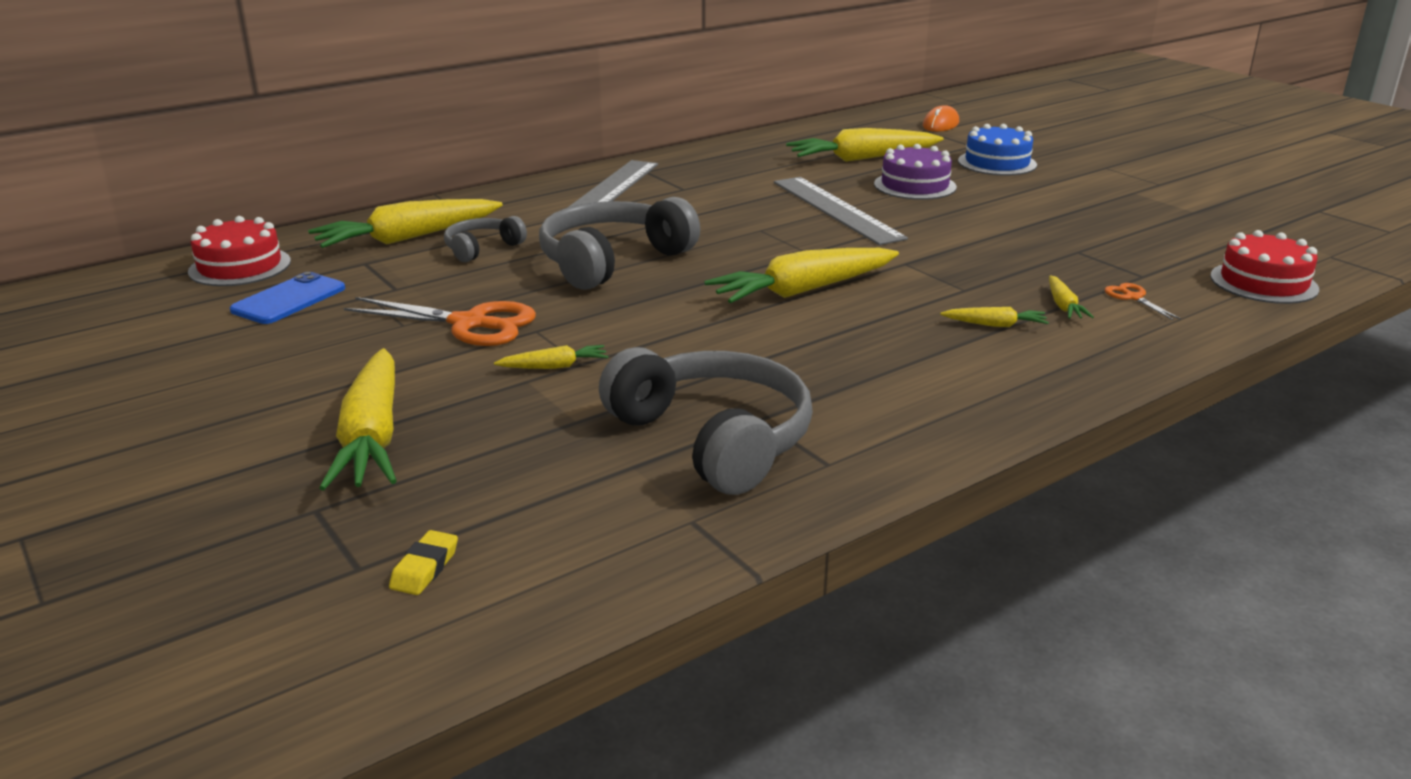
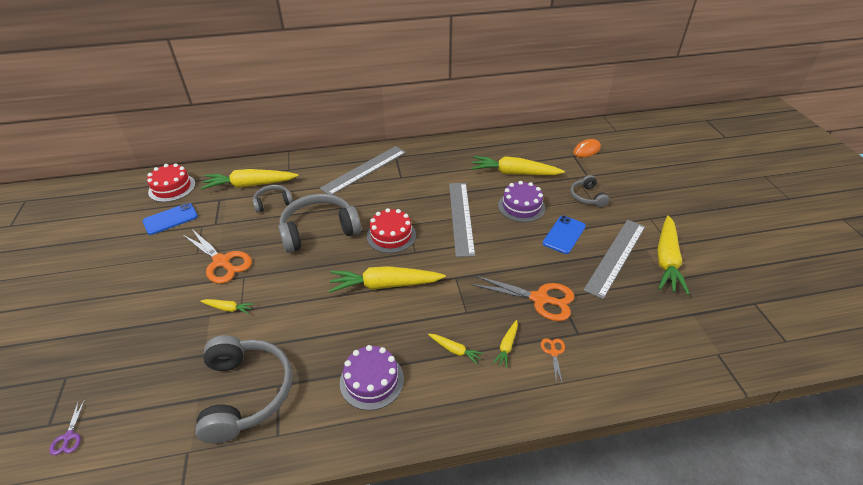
camera: 25 degrees right, 15 degrees up
yellow carrot [319,348,397,490] -> yellow carrot moved to [657,216,690,295]
yellow eraser [389,530,458,595] -> purple scissors [49,400,85,455]
blue cake [958,124,1037,176] -> grey headphones [570,175,609,207]
red cake [1210,230,1319,304] -> red cake moved to [367,208,416,253]
none -> purple cake [340,345,404,410]
none -> orange scissors [471,275,574,321]
none -> blue phone [543,216,586,254]
none -> grey ruler [583,220,645,299]

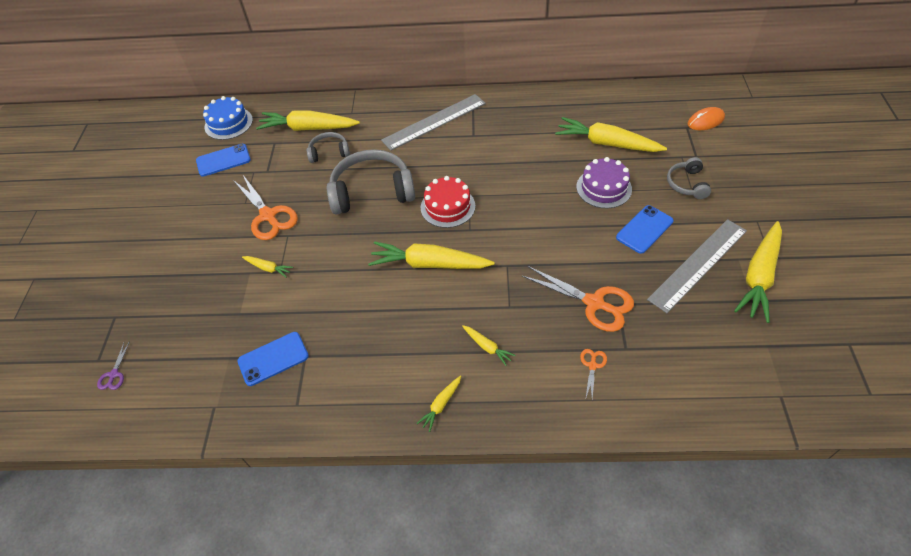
camera: 15 degrees right, 10 degrees up
red cake [147,163,196,202] -> blue cake [203,96,253,140]
grey headphones [195,335,293,443] -> blue phone [237,332,309,386]
purple cake [340,345,404,410] -> none
grey ruler [449,183,475,257] -> none
yellow carrot [493,320,518,368] -> yellow carrot moved to [416,375,461,432]

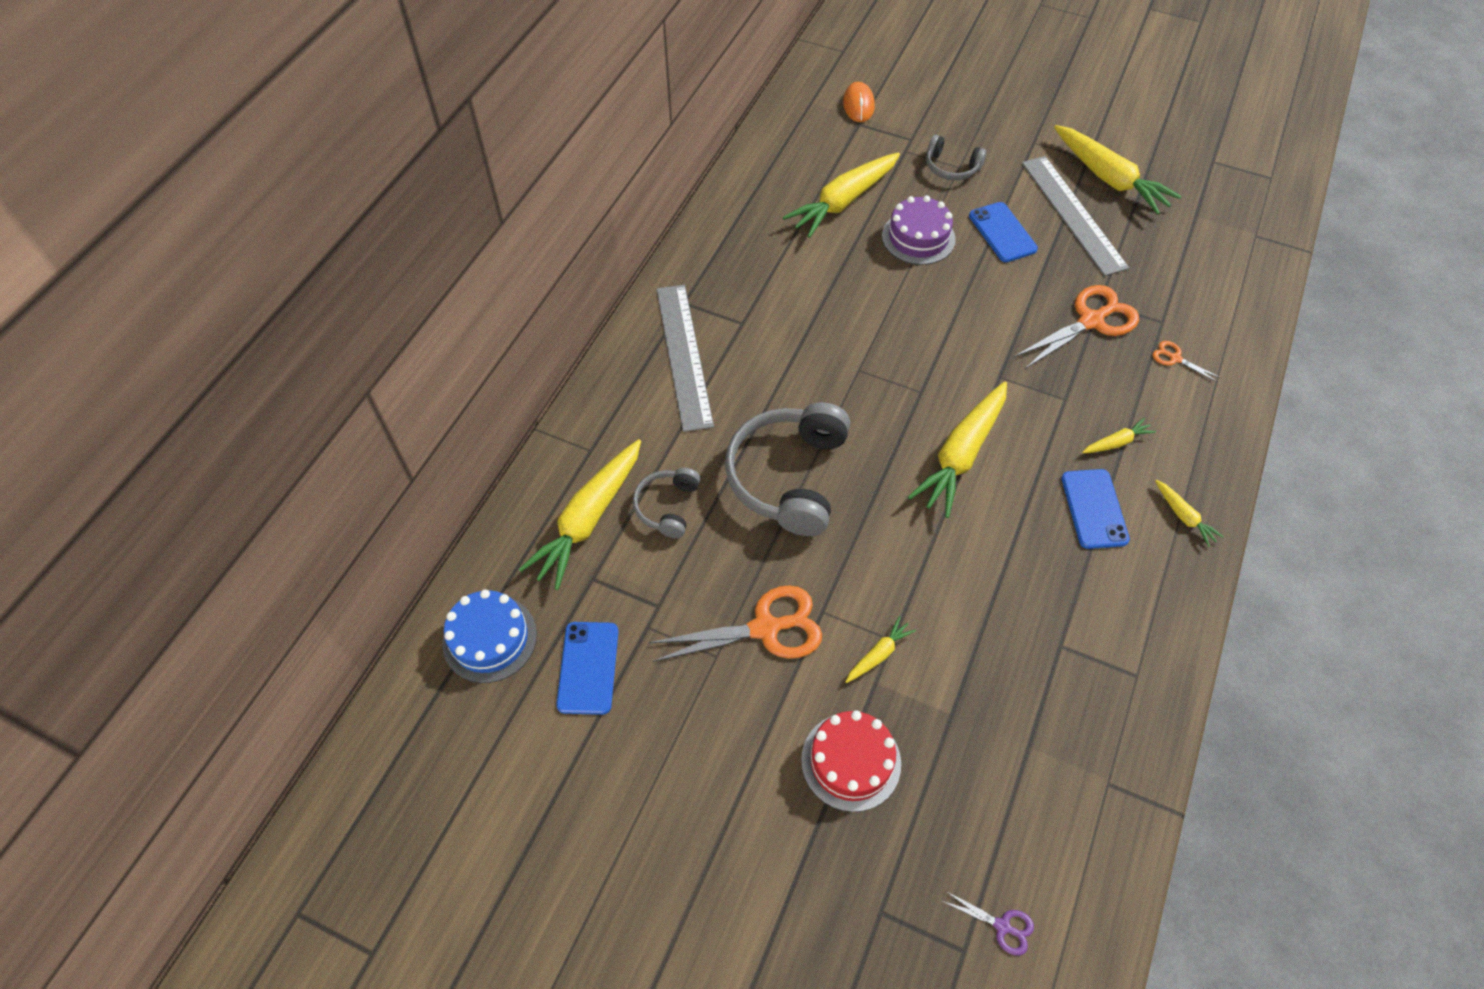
camera: 70 degrees left, 5 degrees up
blue phone [237,332,309,386] -> blue phone moved to [1061,469,1130,549]
red cake [421,176,475,228] -> red cake moved to [801,710,901,812]

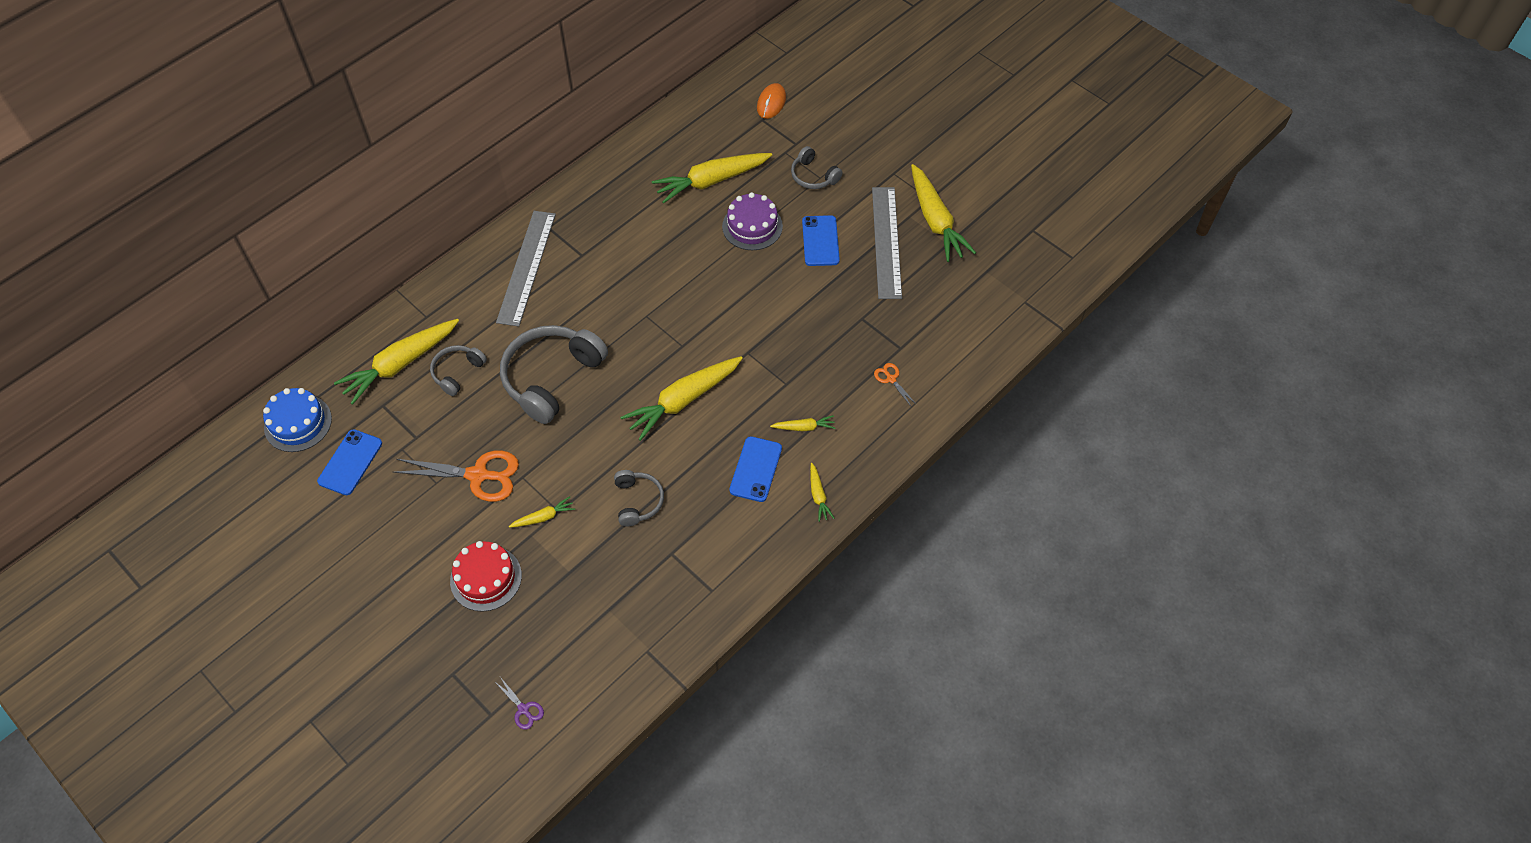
camera: 20 degrees right, 0 degrees up
orange scissors [1014,285,1139,369] -> none
none -> grey headphones [614,470,664,526]

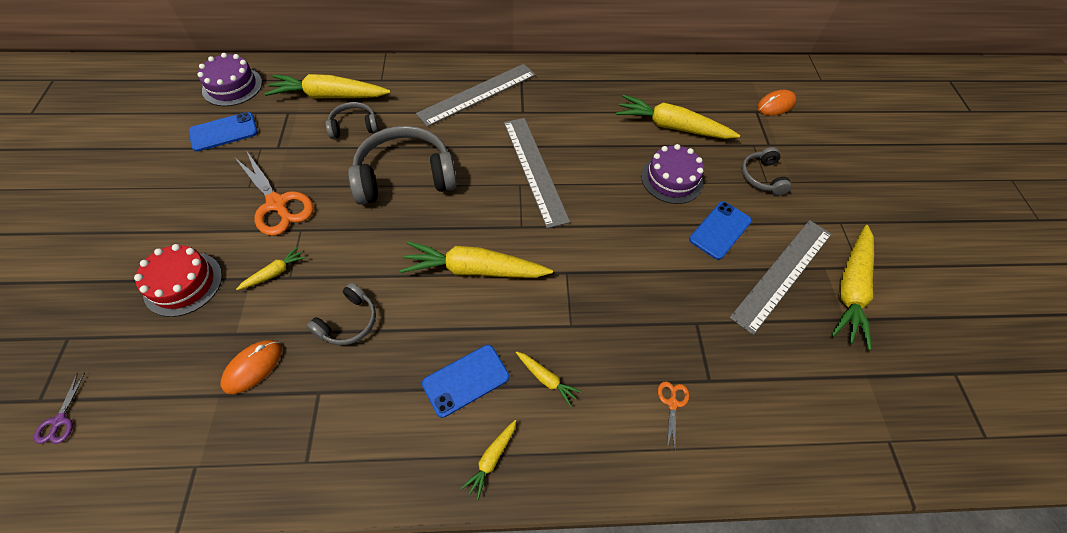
camera: 40 degrees right, 0 degrees up
blue cake [263,388,332,452] -> purple cake [198,53,262,106]
yellow carrot [509,496,575,528] -> yellow carrot turned 60 degrees counterclockwise [236,247,306,290]
none -> orange mouse [221,340,282,394]
none -> grey ruler [504,118,570,228]

